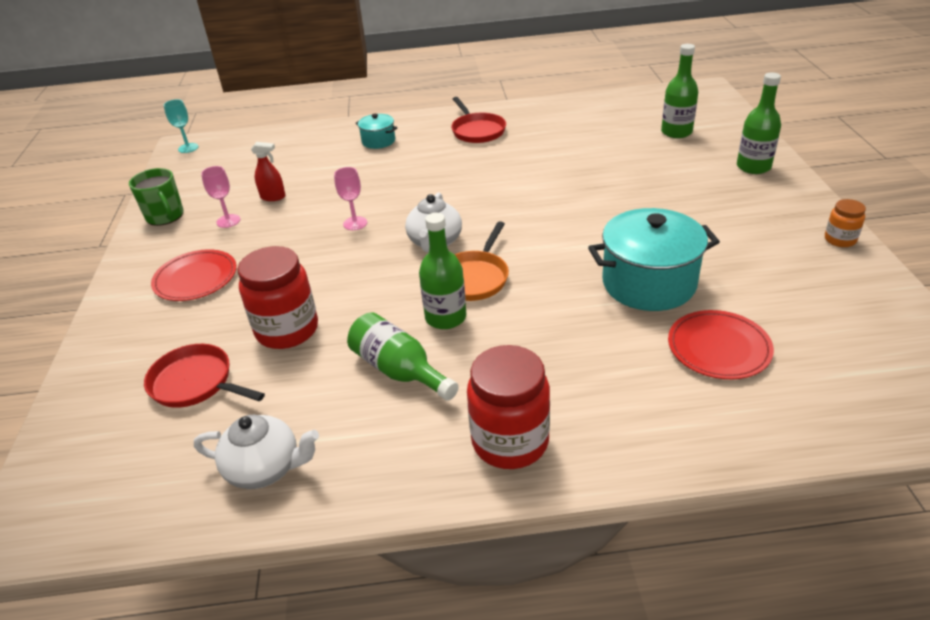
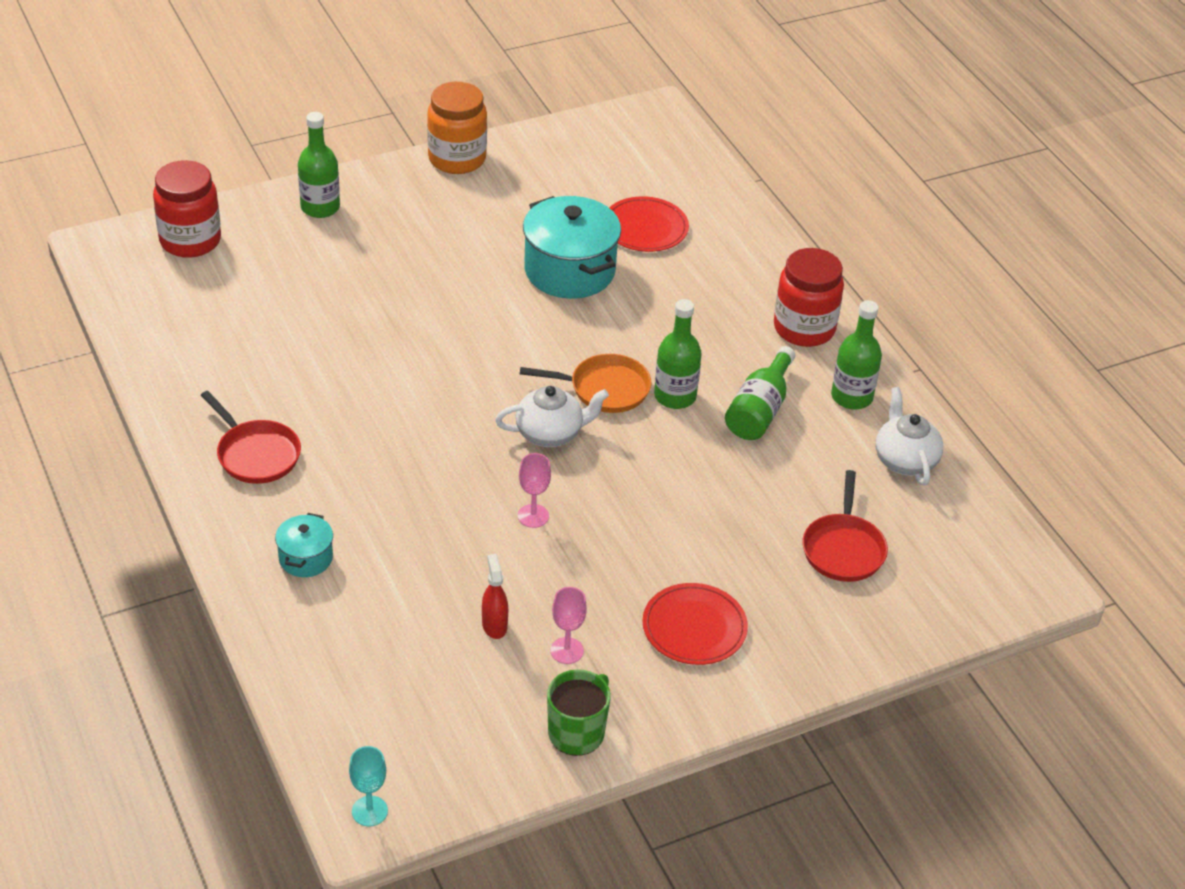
camera: 115 degrees left, 5 degrees up
red jar [237,246,318,349] -> red jar moved to [153,160,221,258]
red pan [451,97,506,143] -> red pan turned 90 degrees clockwise [201,391,301,484]
green bottle [661,44,698,138] -> green bottle moved to [831,300,882,410]
orange jar [825,199,866,247] -> orange jar [427,82,487,174], size x1.96

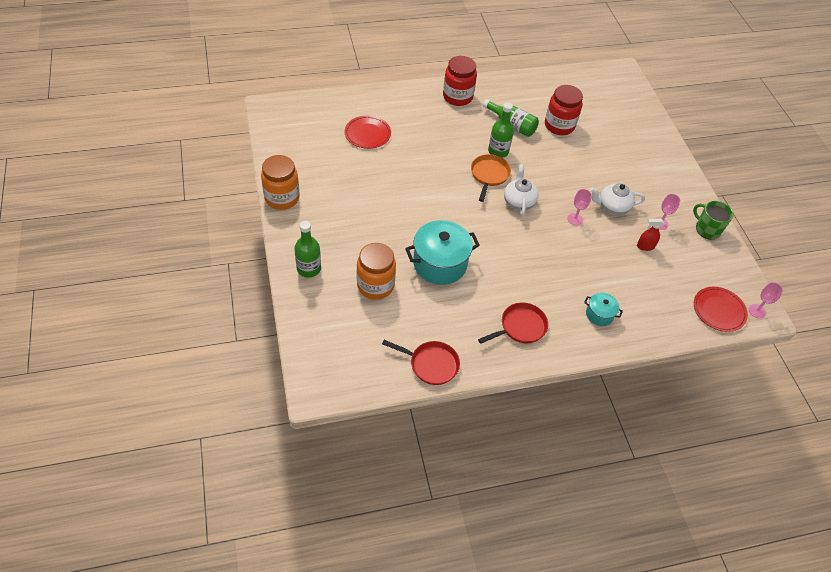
camera: 80 degrees left, 10 degrees up
red jar [153,160,221,258] -> red jar moved to [545,85,583,135]
turquoise goblet [349,746,388,826] -> pink goblet [749,282,783,318]
turquoise pot [523,196,621,299] -> turquoise pot moved to [405,220,480,285]
red plate [642,583,748,665] -> red plate moved to [694,287,748,332]
red pan [802,470,888,582] -> red pan moved to [382,340,460,385]
green bottle [831,300,882,410] -> none
white teapot [876,387,943,485] -> white teapot moved to [590,183,645,215]
none -> orange jar [357,243,396,300]

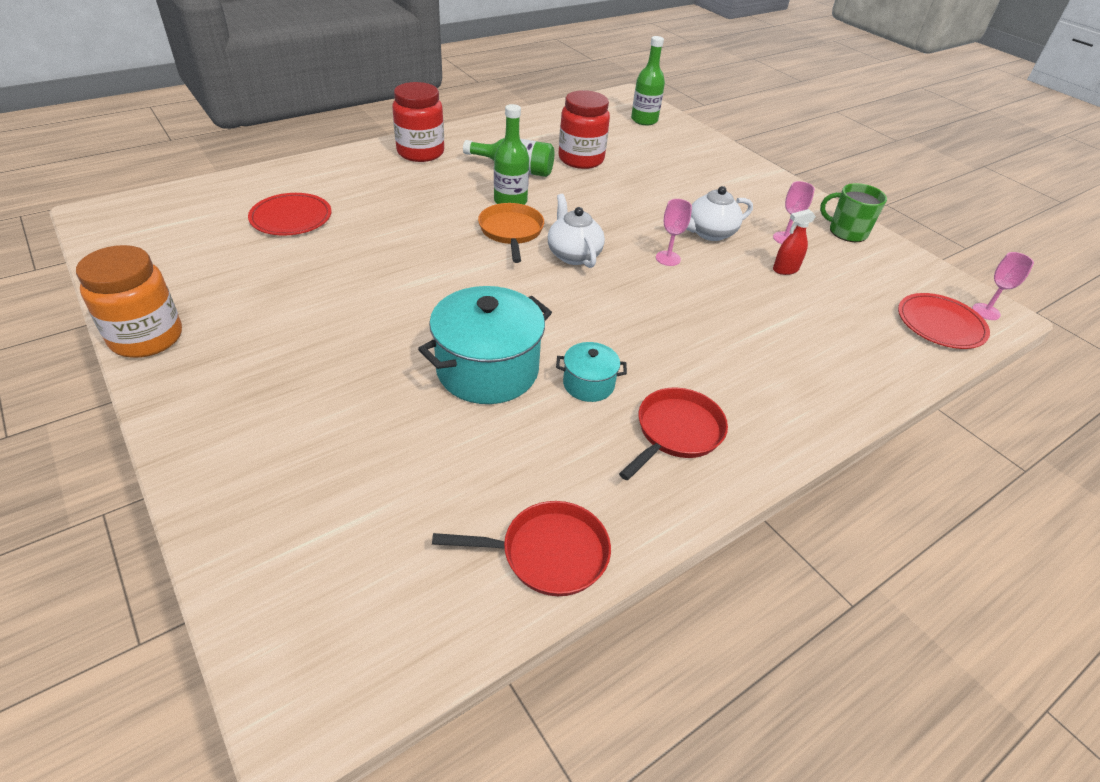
camera: 20 degrees left, 10 degrees down
green bottle [295,221,321,278] -> green bottle moved to [631,36,665,125]
orange jar [357,243,396,300] -> none
turquoise pot [584,293,623,326] -> turquoise pot moved to [556,342,627,402]

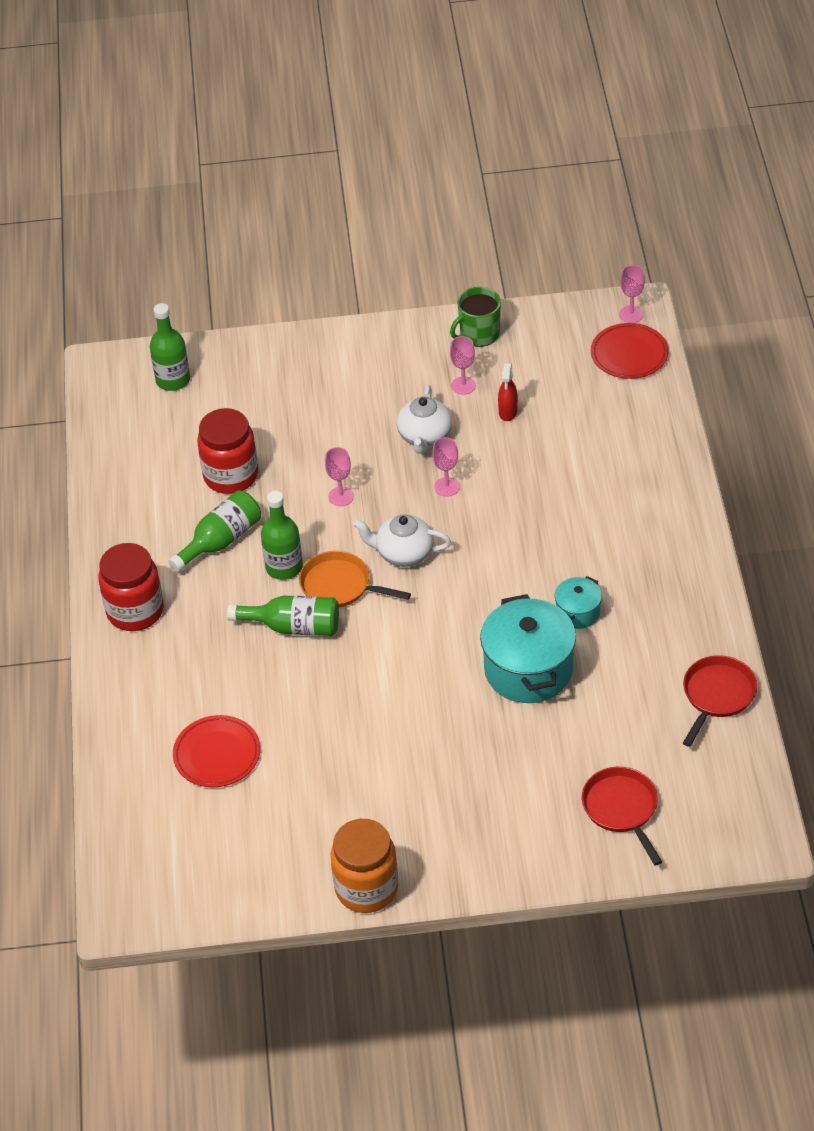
camera: 55 degrees left, 5 degrees up
red pan [619,388,728,480] -> red pan moved to [582,767,662,865]
none -> green bottle [227,596,339,636]
none -> pink goblet [325,447,354,506]

